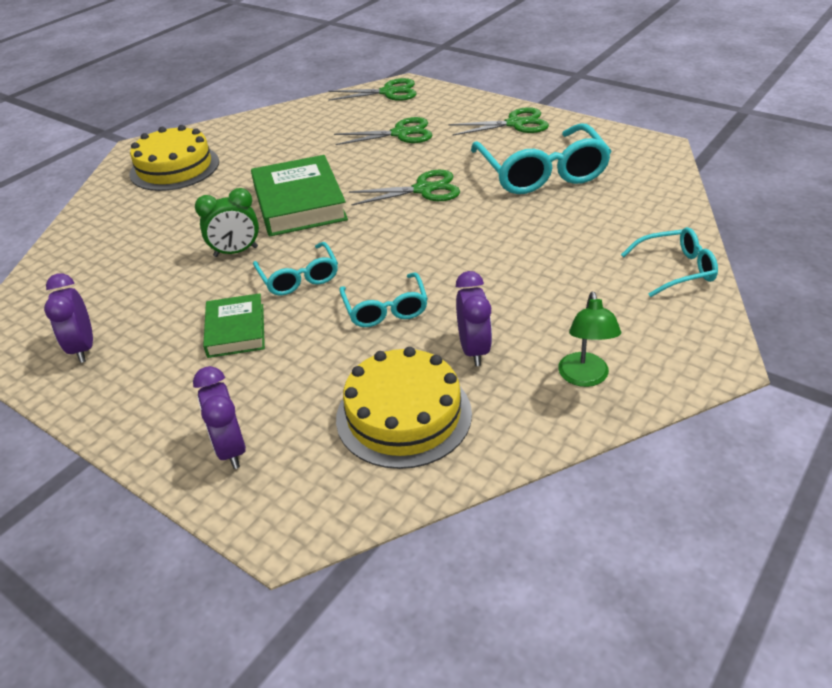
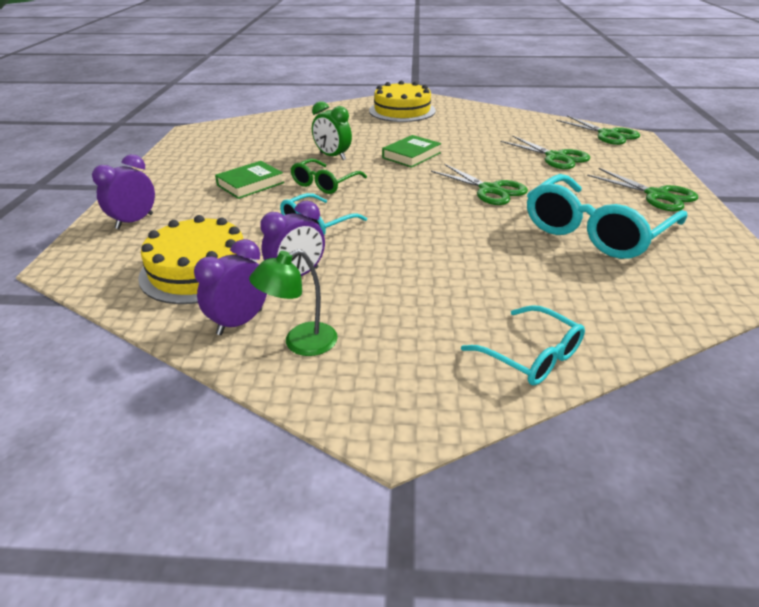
camera: 55 degrees right, 5 degrees down
purple clock [44,273,93,363] -> purple clock moved to [194,239,267,335]
green book [251,155,348,236] -> green book [382,135,442,168], size x0.58
turquoise glasses [253,242,338,296] -> green glasses [291,159,367,194]

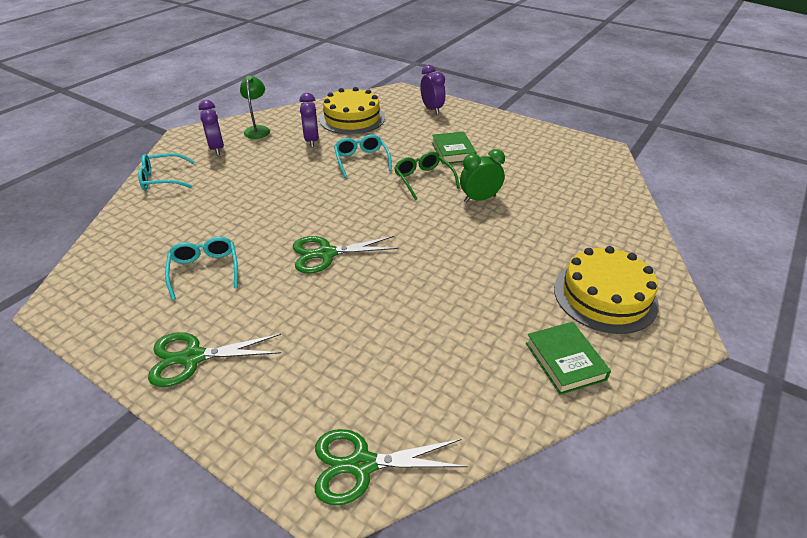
camera: 120 degrees right, 5 degrees up
purple clock [194,239,267,335] -> purple clock moved to [199,100,224,155]
green book [382,135,442,168] -> green book moved to [526,322,611,395]
green scissors [501,135,590,169] -> none
turquoise glasses [527,174,687,259] -> turquoise glasses [165,237,238,300], size x0.55

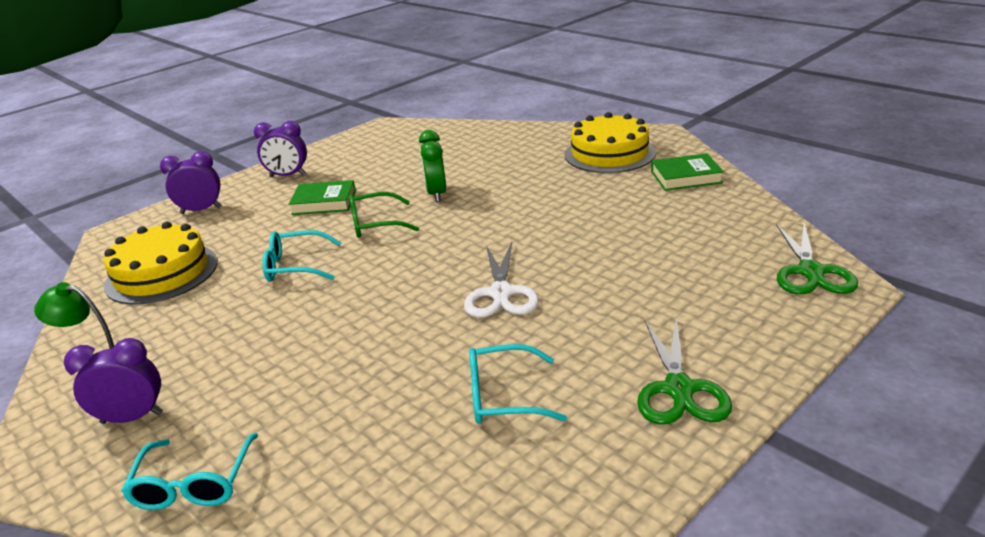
camera: 75 degrees left, 10 degrees down
green scissors [293,236,399,273] -> white scissors [464,242,539,318]
purple clock [300,93,319,147] -> purple clock moved to [254,121,307,177]

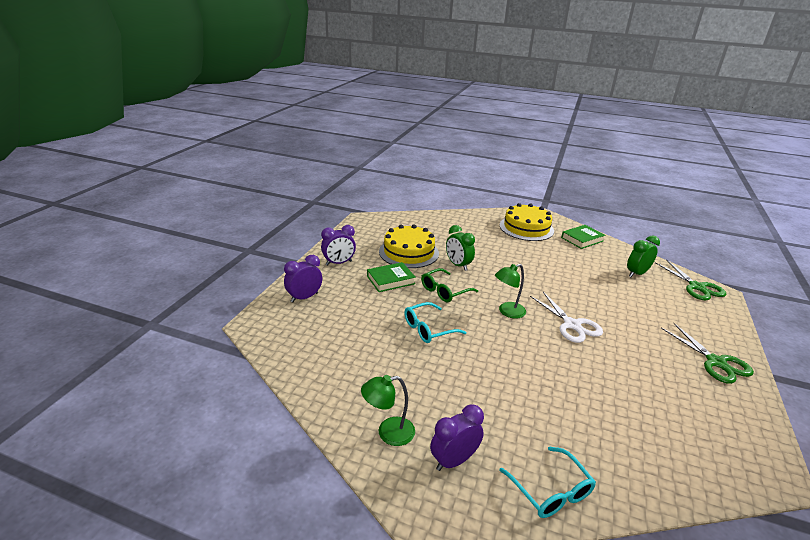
camera: 30 degrees left, 0 degrees up
yellow cake [104,222,218,304] -> yellow cake moved to [379,225,439,268]
turquoise glasses [469,344,567,424] -> none
none -> green lamp [495,264,526,319]
none -> green clock [627,236,660,277]

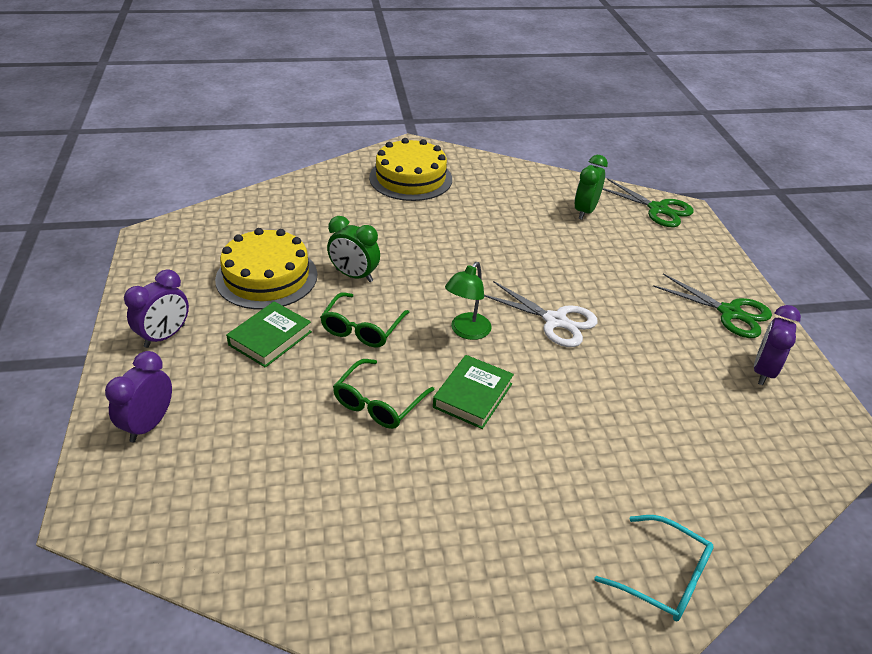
camera: 30 degrees left, 10 degrees up
green lamp [361,375,415,446] -> none
turquoise glasses [404,302,466,343] -> green glasses [333,359,435,429]
purple clock [430,404,484,471] -> purple clock moved to [754,305,801,385]
green book [561,225,605,249] -> green book moved to [433,355,514,429]

